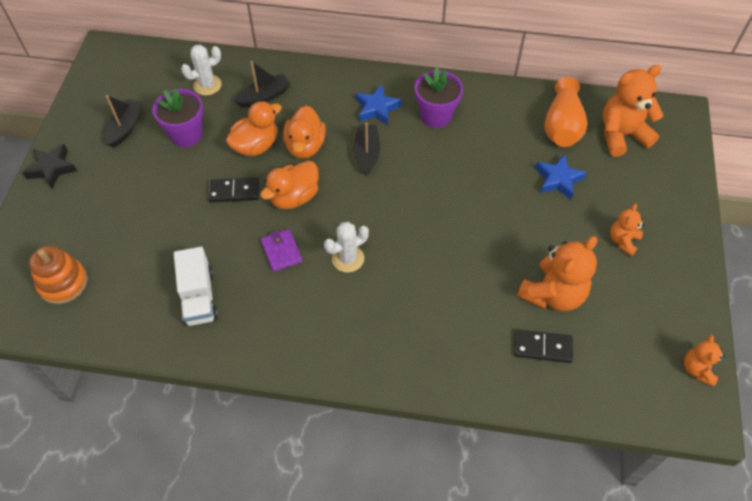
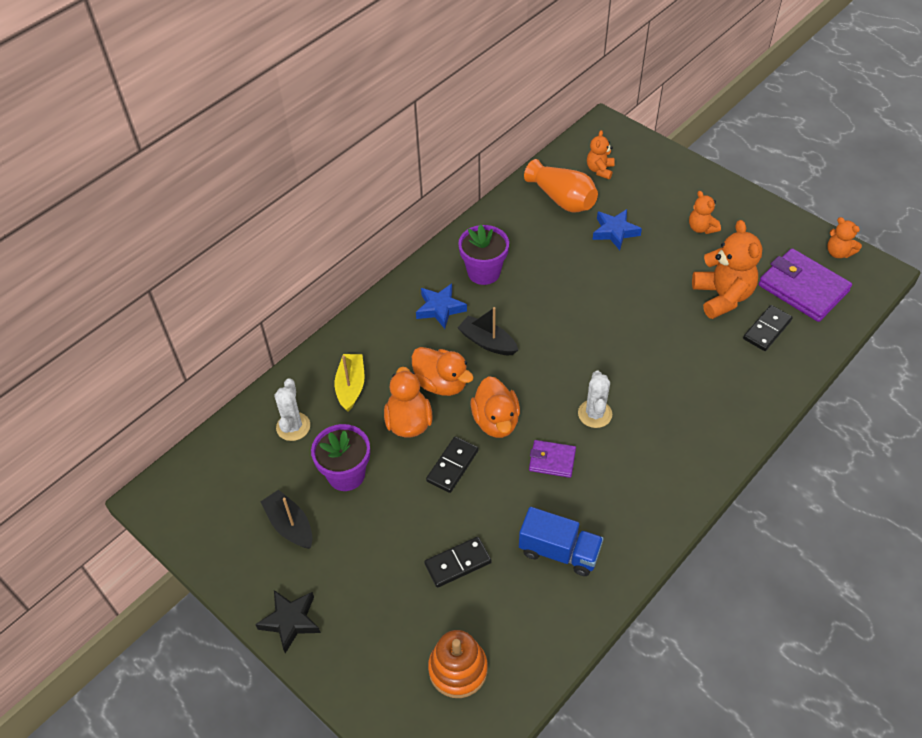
camera: 55 degrees left, 5 degrees down
white truck [174,247,218,326] -> blue truck [519,507,604,576]
black boat [234,61,290,107] -> yellow boat [335,354,365,411]
orange teddy bear [603,65,664,157] -> orange teddy bear [587,130,615,179], size x0.54
none -> black domino [424,537,491,588]
none -> purple wallet [759,248,852,322]

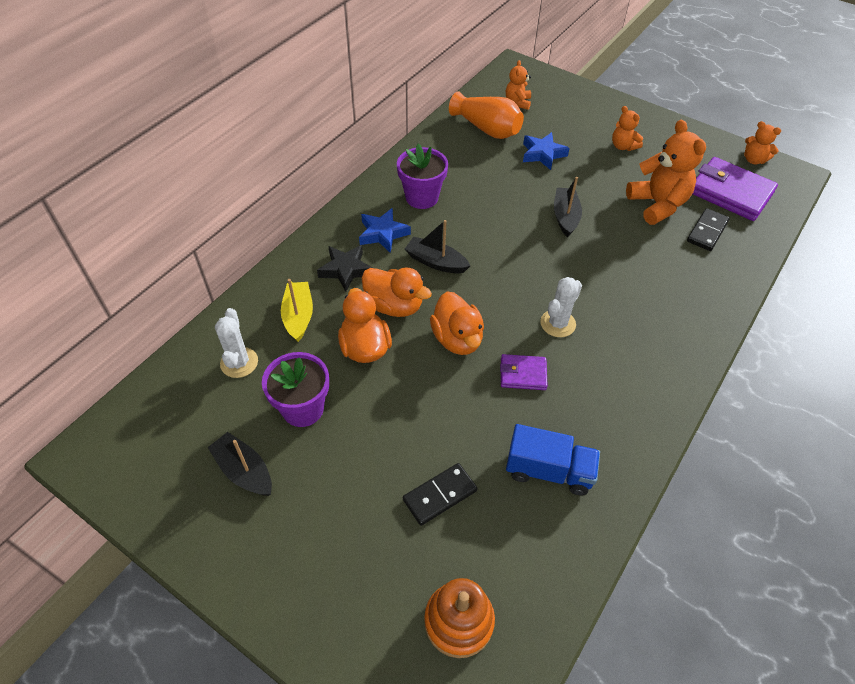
camera: 10 degrees left, 0 degrees up
black star [255,590,321,654] -> black star moved to [317,245,372,292]
black domino [426,437,478,493] -> none
white cactus [578,371,612,428] -> white cactus turned 45 degrees clockwise [540,277,582,337]
none -> black boat [554,177,582,237]

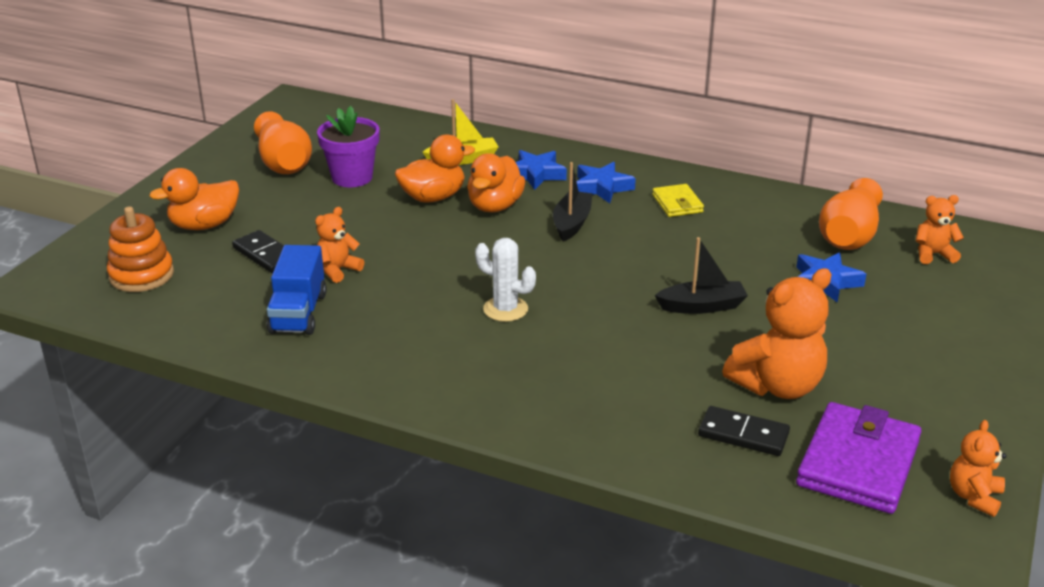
camera: 80 degrees right, 20 degrees down
black boat [208,432,272,496] -> orange vase [254,111,312,174]
white cactus [215,308,258,378] -> none
black star [317,245,372,292] -> blue star [516,150,567,190]
purple flower pot [397,144,448,209] -> yellow wallet [652,184,704,217]
orange duck [430,292,484,355] -> orange duck moved to [149,168,239,230]
purple wallet [500,354,548,390] -> none
orange teddy bear [612,106,643,151] -> orange teddy bear moved to [315,207,364,283]

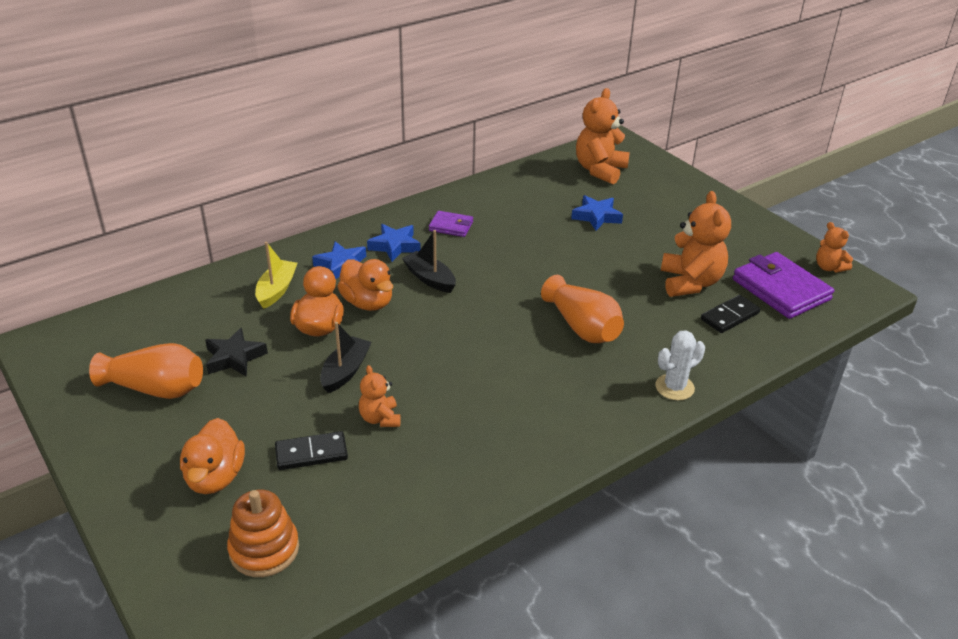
camera: 60 degrees left, 5 degrees up
blue truck [267,245,327,335] -> none
purple flower pot [317,106,380,187] -> black star [205,328,268,377]
white cactus [475,238,536,322] -> white cactus moved to [655,330,705,400]
yellow wallet [652,184,704,217] -> purple wallet [429,211,473,237]
black boat [655,237,748,314] -> black boat moved to [320,322,372,393]
orange vase [819,178,883,250] -> orange vase moved to [541,275,624,343]
orange teddy bear [916,195,964,264] -> orange teddy bear [576,88,630,184], size x1.84

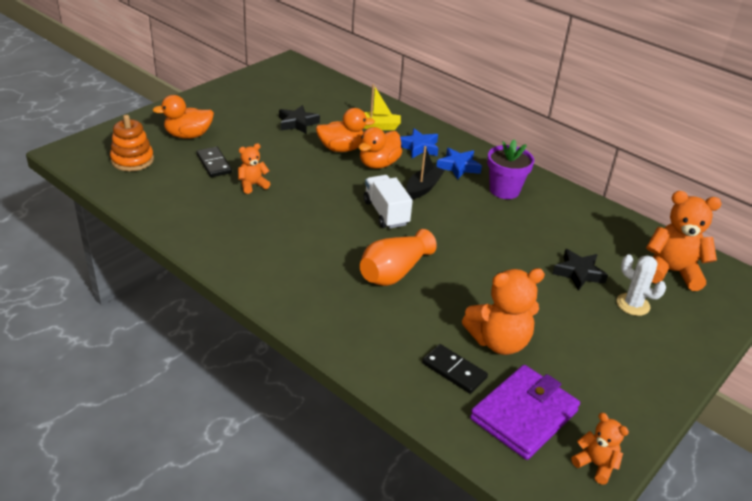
camera: 75 degrees right, 0 degrees up
orange vase [89,343,203,399] -> none
black boat [320,322,372,393] -> none
purple wallet [429,211,473,237] -> purple flower pot [487,139,534,199]
blue star [571,195,623,231] -> black star [552,249,608,291]
white cactus [655,330,705,400] -> white cactus moved to [616,254,666,316]
orange teddy bear [816,222,853,273] -> orange teddy bear turned 90 degrees clockwise [572,413,629,485]
none -> white truck [364,175,413,228]

